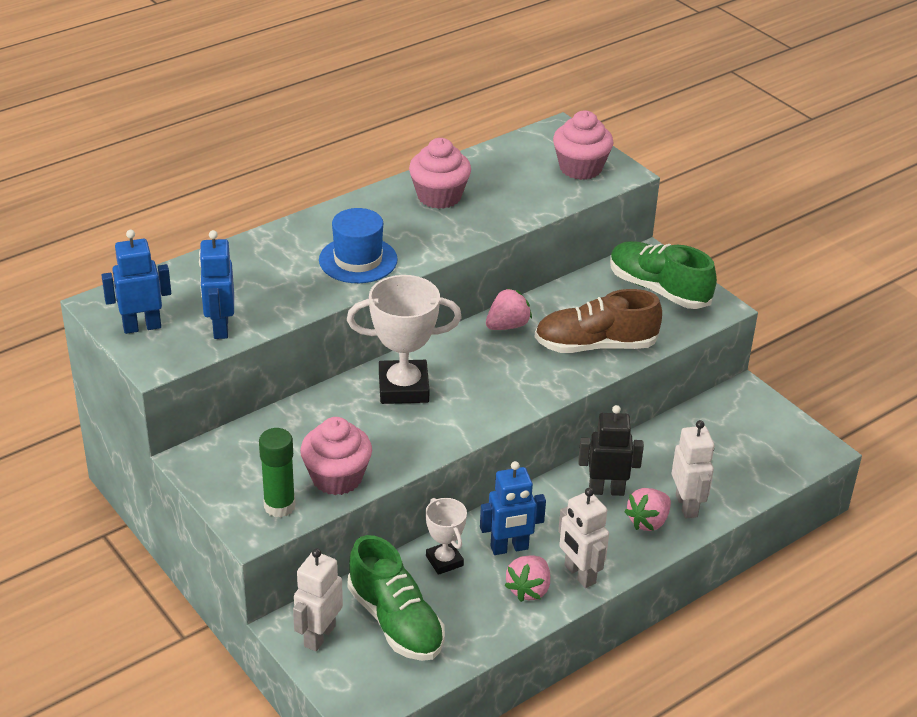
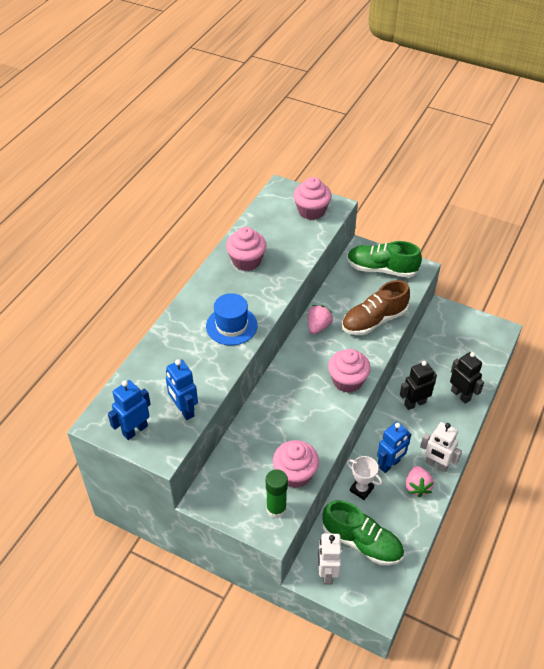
camera: 25 degrees left, 10 degrees up
white trophy [347,275,462,404] -> none
pink strawberry [624,488,671,531] -> none
white robot [672,420,714,518] -> black robot [450,352,484,404]
none -> pink cupcake [328,349,371,393]

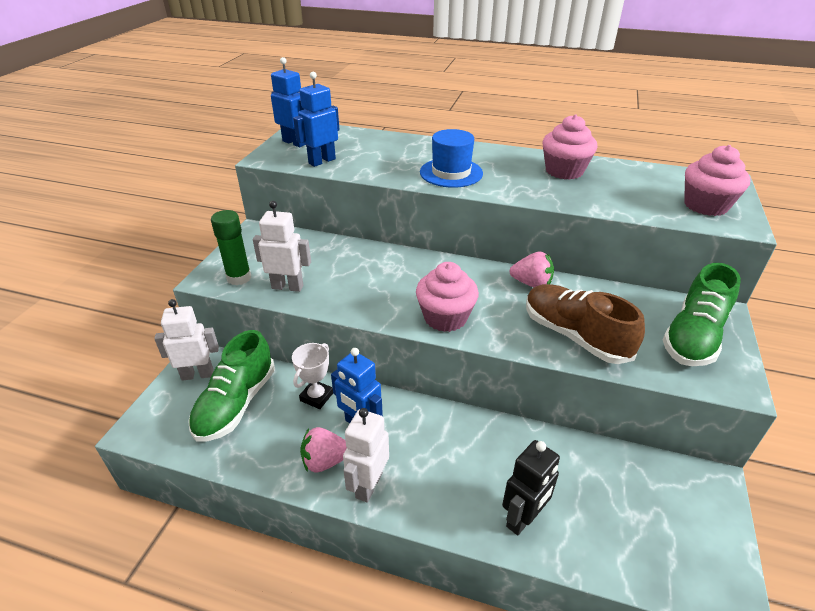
camera: 80 degrees right, 10 degrees down
pink cupcake [273,440,319,488] -> white robot [253,201,311,292]
green shoe [347,241,422,278] -> green shoe turned 150 degrees counterclockwise [663,263,741,366]
black robot [400,361,437,410] -> none

